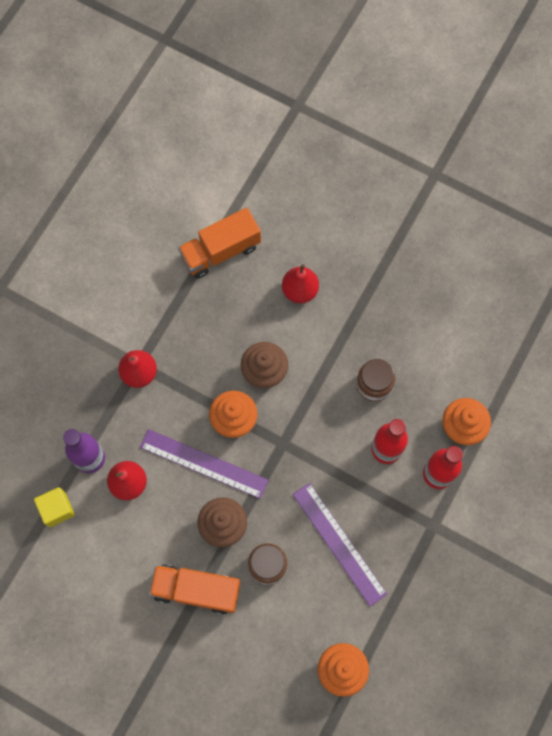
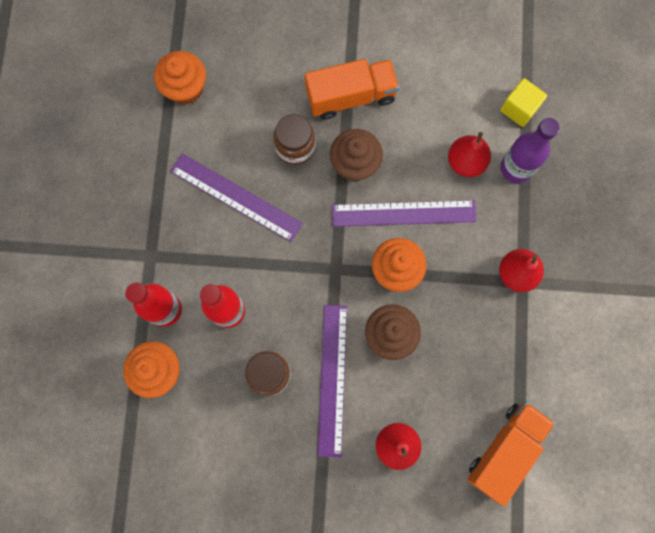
camera: 155 degrees right, 5 degrees up
none -> purple ruler [318,305,347,457]

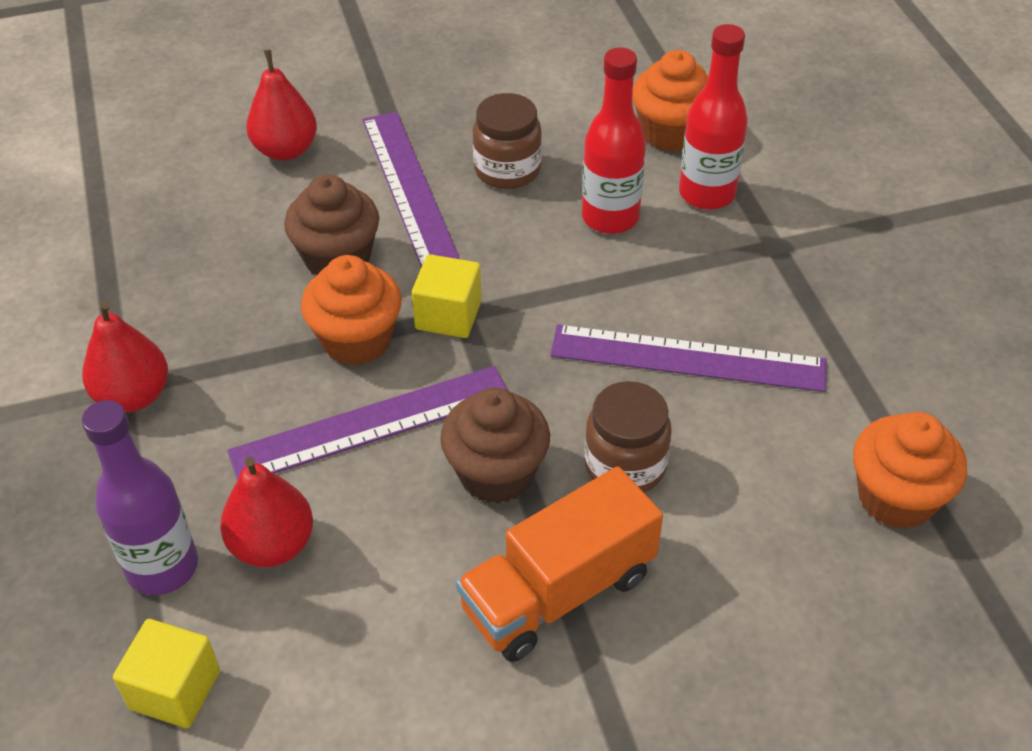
camera: 160 degrees right, 30 degrees down
orange truck [467,402,555,507] -> none
none -> yellow cube [412,254,482,338]

